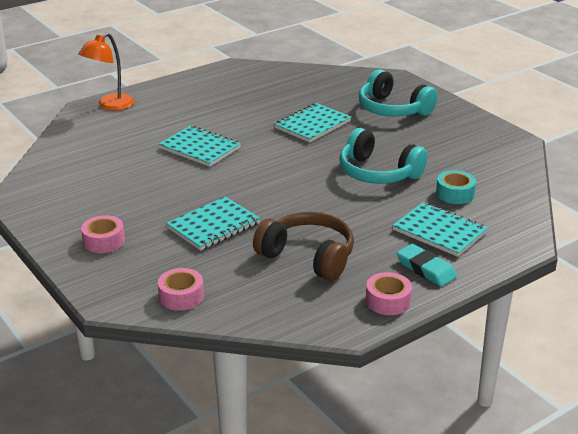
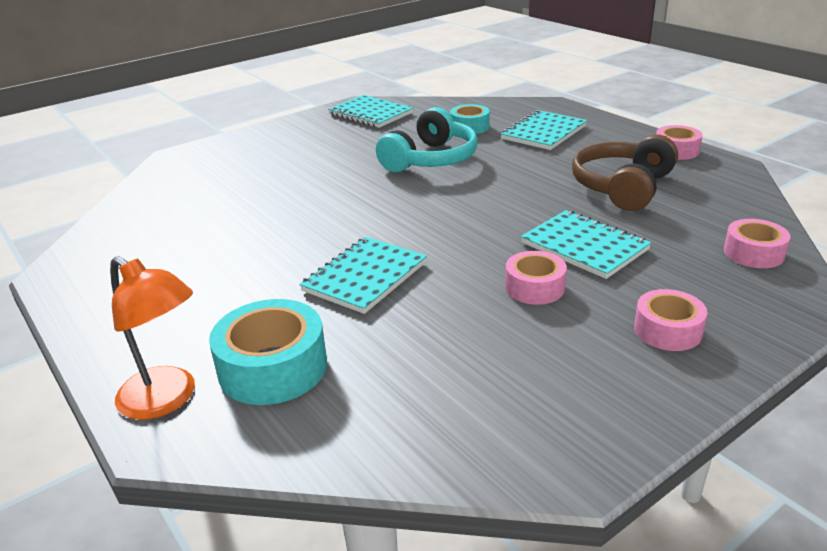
camera: 90 degrees left, 0 degrees up
turquoise notebook [275,103,351,142] -> turquoise notebook moved to [328,95,414,128]
turquoise headphones [359,69,438,117] -> none
turquoise eraser [397,244,457,287] -> none
none -> turquoise tape [209,299,327,405]
none -> pink tape [505,251,567,305]

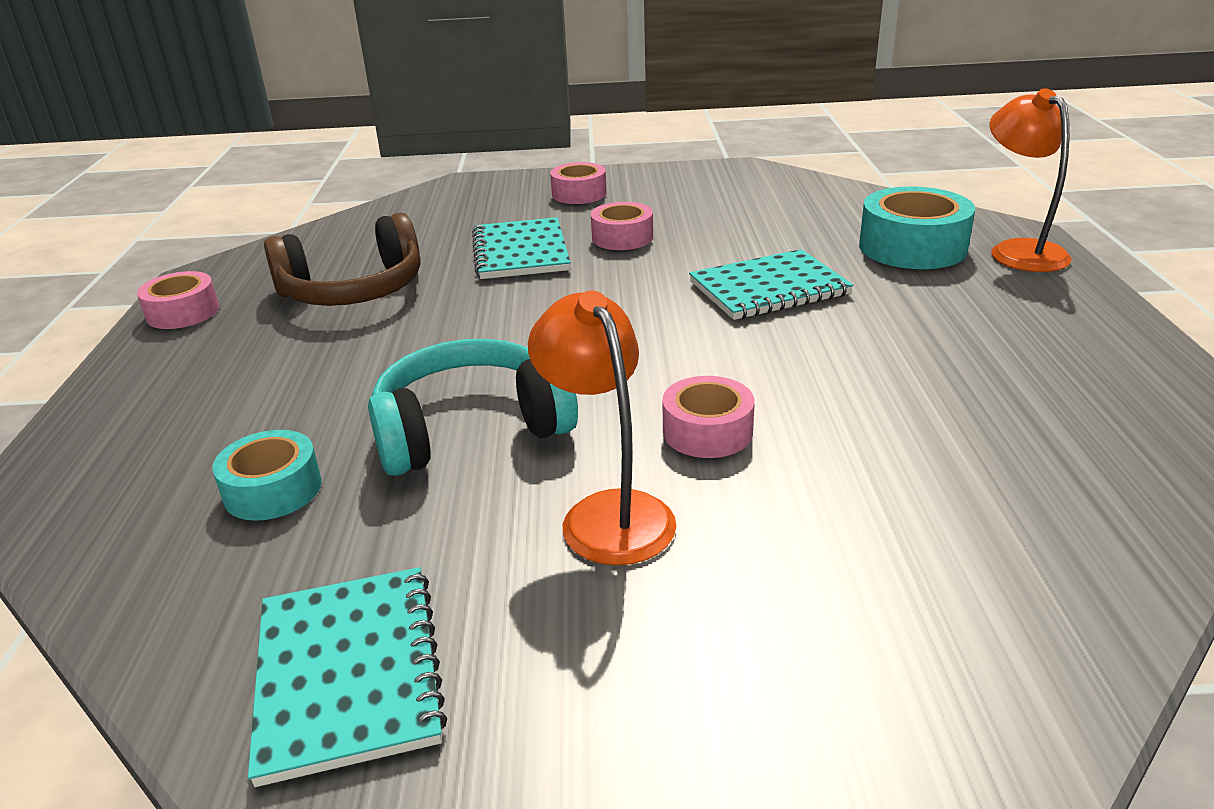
camera: 145 degrees left, 0 degrees up
turquoise notebook [501,110,588,150] -> none
pink tape [724,219,791,268] -> pink tape moved to [662,376,755,458]
none -> orange lamp [528,290,676,565]

